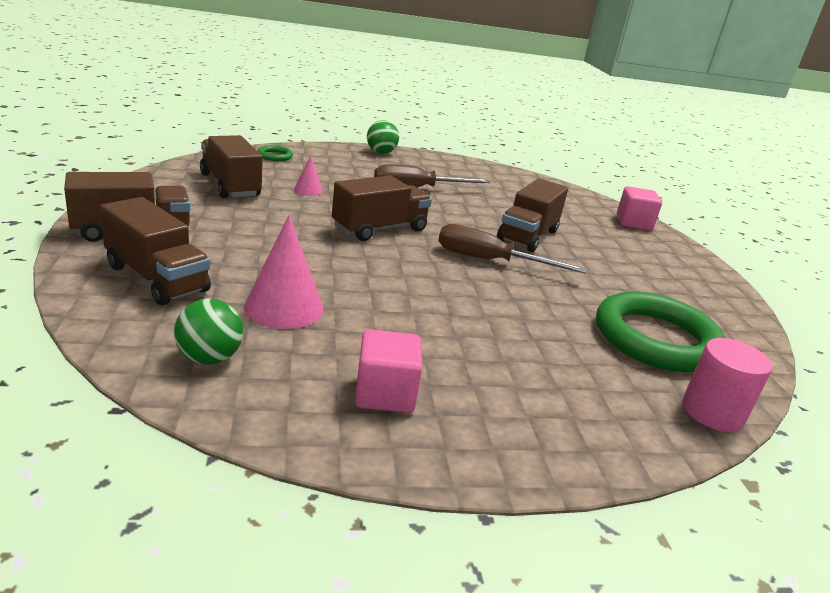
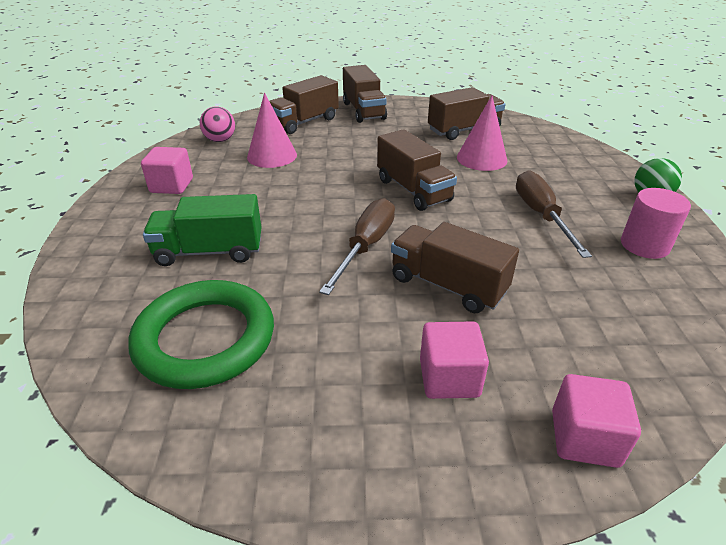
camera: 100 degrees right, 10 degrees up
green ball [174,298,243,365] -> pink ball [200,107,235,142]
green ring [257,145,293,161] -> none
pink cone [294,155,323,196] -> pink cone [457,96,507,171], size x1.90
pink cylinder [682,338,772,432] -> pink cylinder moved to [621,188,691,259]
none -> green truck [143,194,262,266]
none -> pink cube [420,321,489,399]

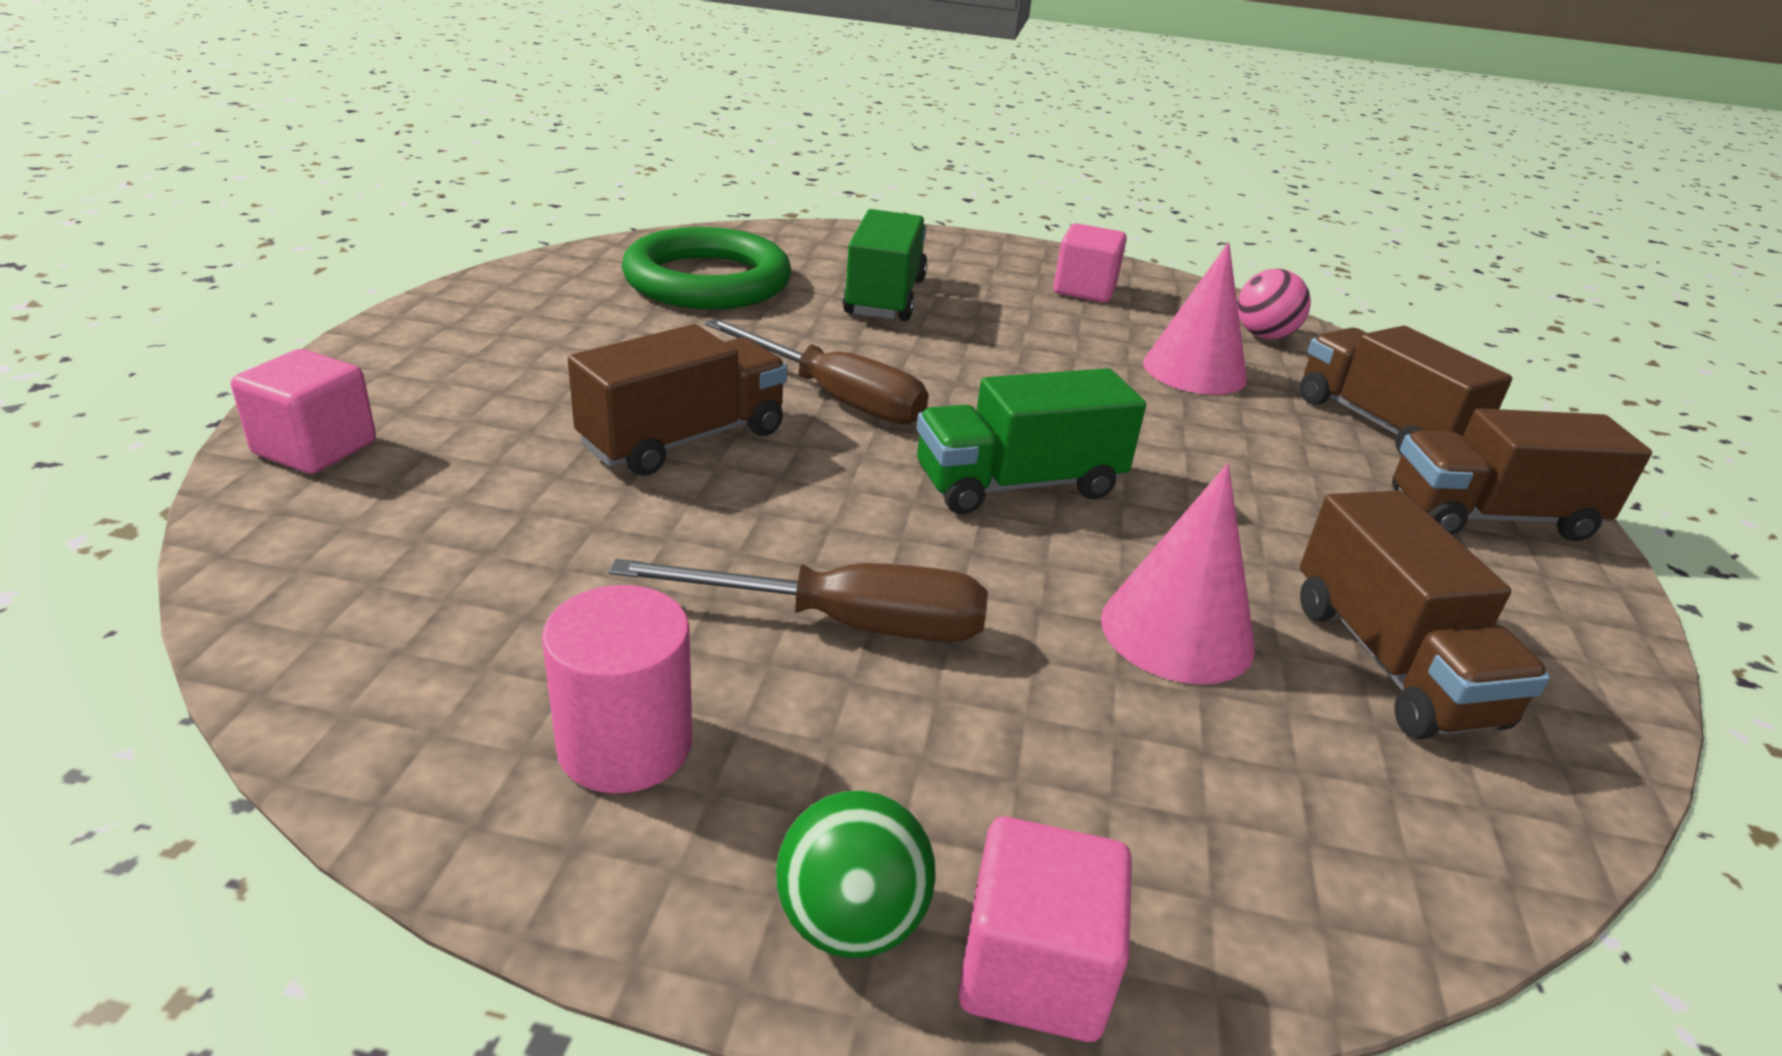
camera: 100 degrees right, 5 degrees down
brown truck [377,129,457,211] -> green truck [917,368,1146,515]
pink cube [420,321,489,399] -> pink cube moved to [958,817,1132,1042]

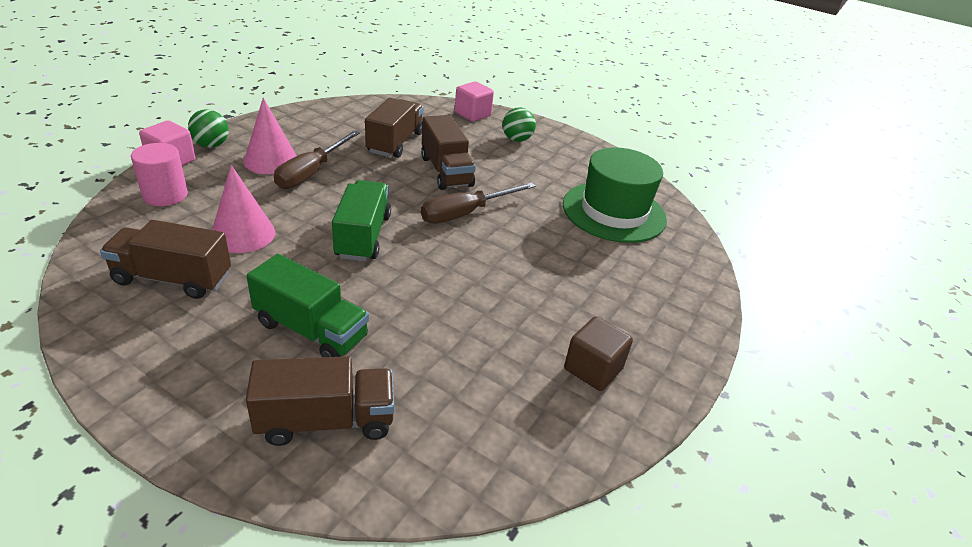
camera: 110 degrees right, 5 degrees up
pink cylinder [542,585,692,794] -> pink cylinder moved to [131,143,188,206]
green ring [621,227,791,309] -> green hat [563,147,667,243]
green truck [843,209,928,321] -> green truck moved to [247,254,369,357]
pink cube [1054,223,1127,303] -> brown cube [564,317,633,391]
pink cone [1143,242,1247,395] -> pink cone moved to [244,98,297,174]
pink ball [1237,269,1311,339] -> none
brown truck [1392,408,1652,541] -> brown truck moved to [365,98,423,158]
none -> green ball [502,107,536,142]

